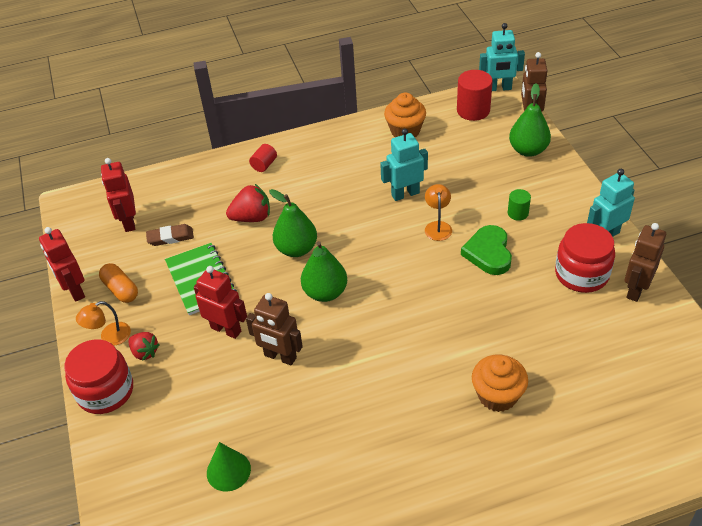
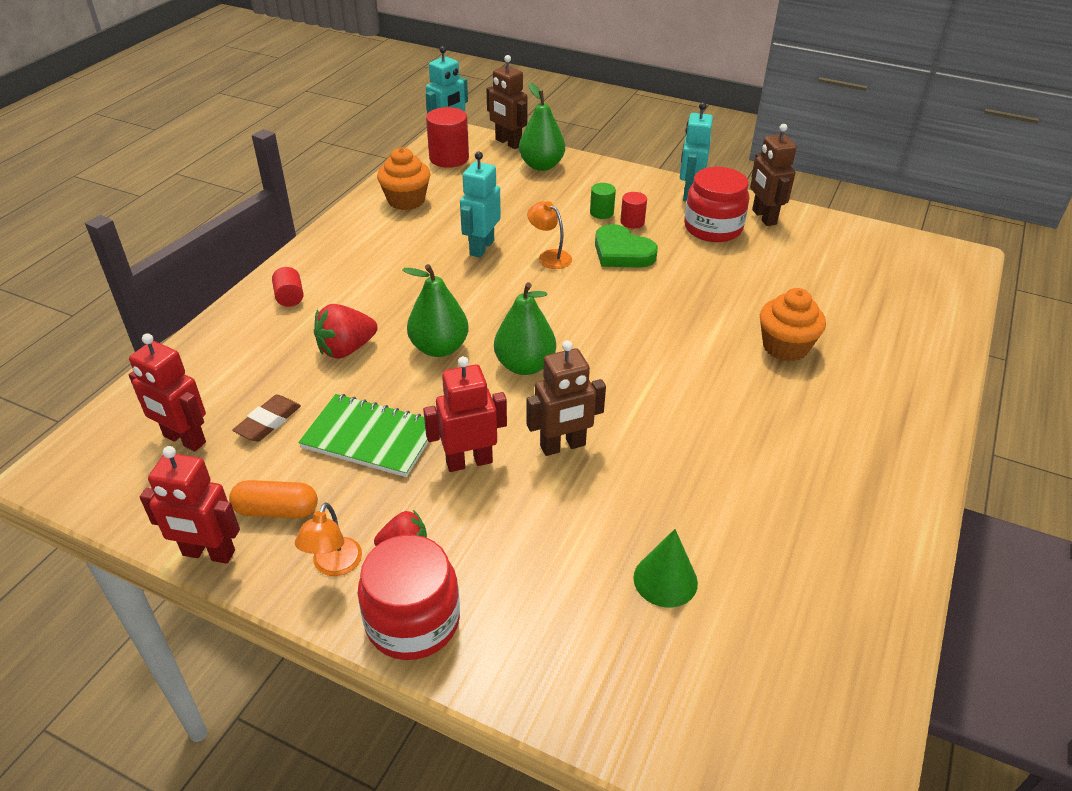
camera: 50 degrees left, 5 degrees down
red strawberry [226,184,270,222] -> red strawberry turned 150 degrees counterclockwise [314,304,378,359]
none -> red cylinder [620,192,647,228]

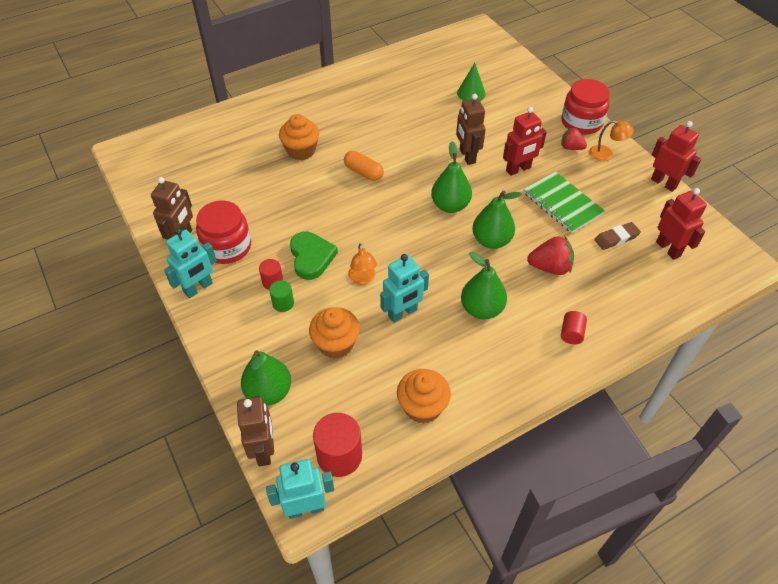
camera: 145 degrees left, 10 degrees up
orange capsule [229,480,318,518] -> orange capsule moved to [344,151,384,181]
orange lamp [295,503,362,576] -> orange lamp turned 60 degrees clockwise [589,120,634,161]
red robot [423,356,507,472] -> red robot turned 45 degrees counterclockwise [503,107,547,176]
brown robot [527,340,606,456] -> brown robot turned 120 degrees counterclockwise [456,94,486,165]
none -> orange cupcake [309,307,360,359]
none -> green pear [461,252,507,319]

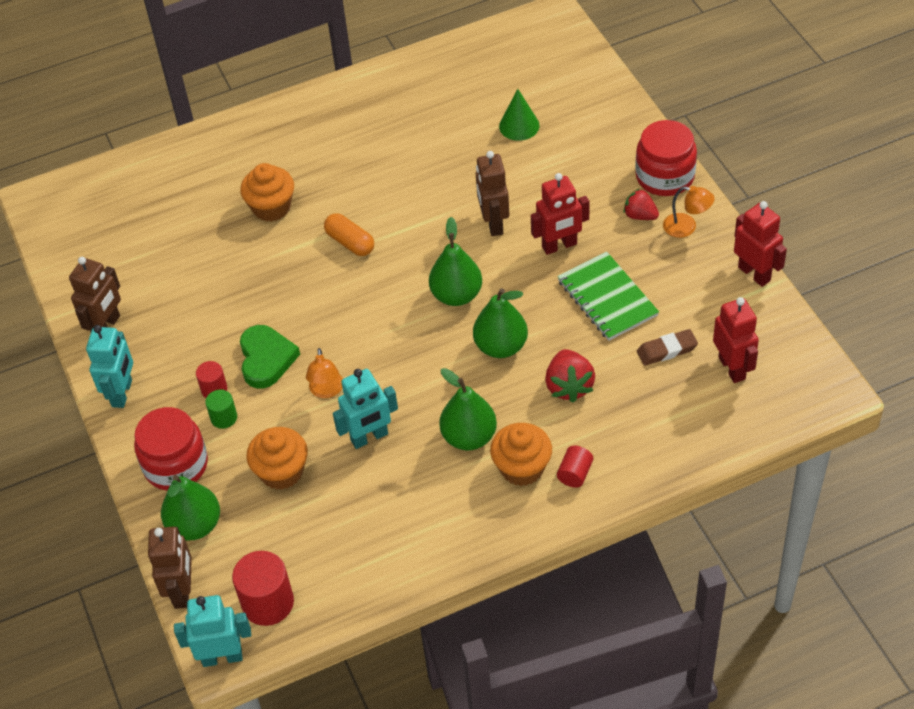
camera: 10 degrees right, 0 degrees up
turquoise robot [164,228,217,298] -> turquoise robot turned 45 degrees counterclockwise [86,325,133,408]
red jar [196,200,251,264] -> red jar moved to [134,407,208,491]
orange cupcake [397,369,451,424] -> orange cupcake moved to [490,423,552,486]
red strawberry [527,236,574,275] -> red strawberry turned 75 degrees clockwise [545,349,595,403]

